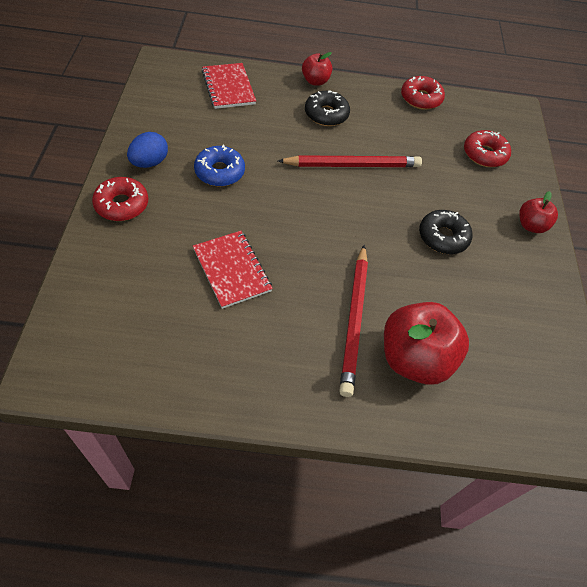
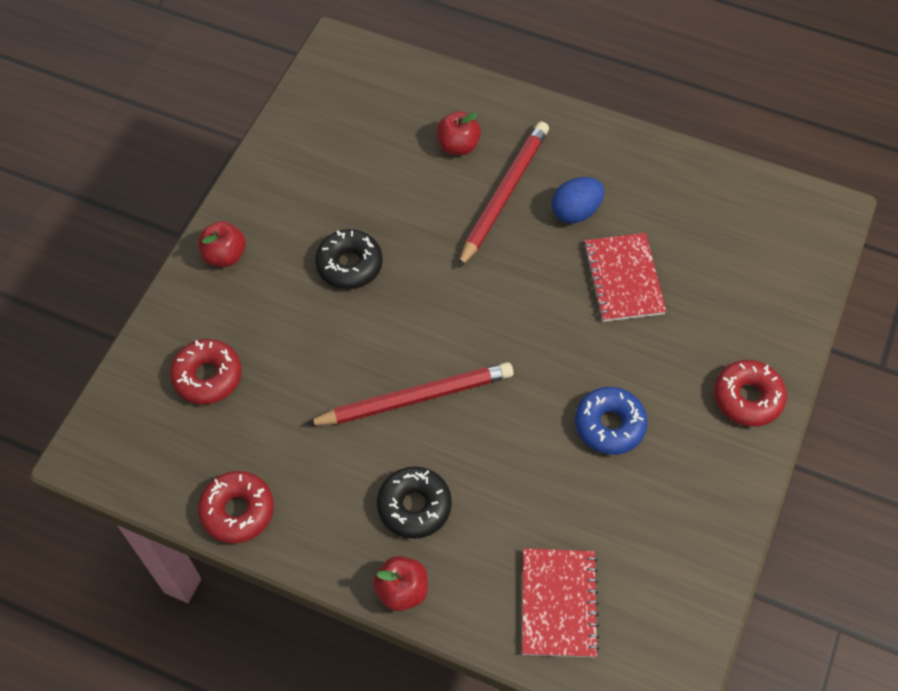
camera: 155 degrees left, 5 degrees up
blue egg [127,132,168,168] -> blue egg moved to [552,177,604,223]
red pencil [278,155,422,167] -> red pencil turned 150 degrees clockwise [305,362,514,425]
red apple [384,302,469,385] -> red apple [436,111,481,155], size x0.53

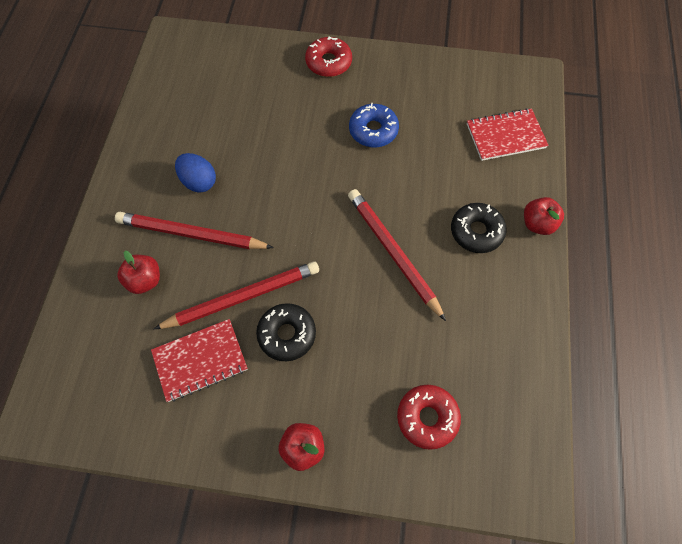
camera: 105 degrees left, 5 degrees up
red donut [198,471,274,544] -> none
red notebook [584,233,666,322] -> red notebook moved to [151,319,248,402]
none -> red pencil [154,261,319,329]

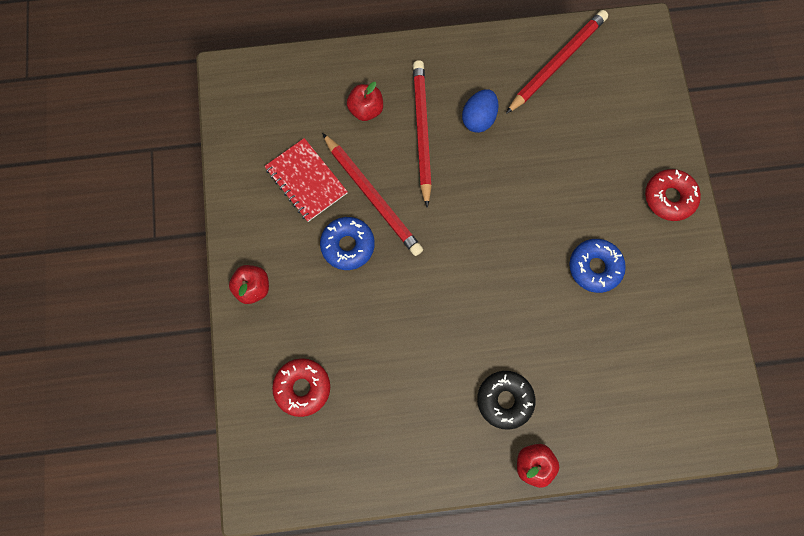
camera: 75 degrees right, 10 degrees up
black donut [256,303,316,361] -> blue donut [320,217,375,270]
red pencil [348,189,446,321] -> red pencil moved to [506,10,608,114]
red notebook [467,108,549,161] -> none

